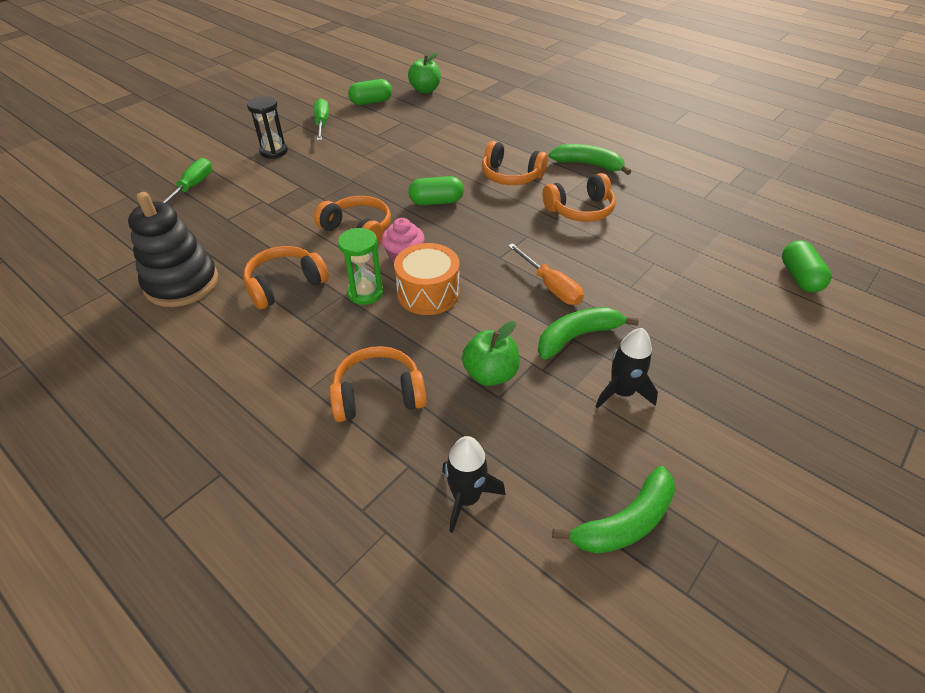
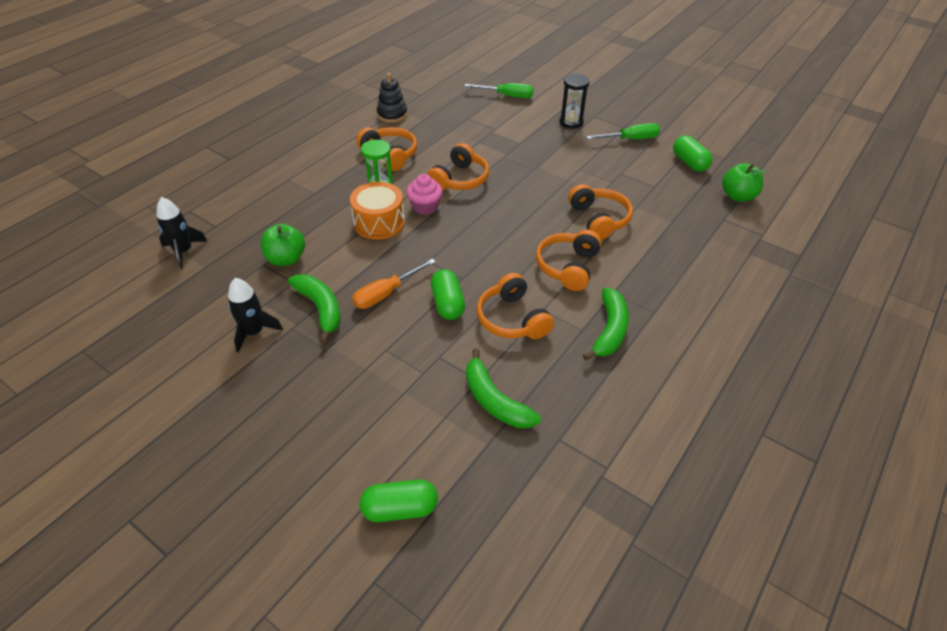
camera: 85 degrees right, 0 degrees up
black stacking toy [128,192,218,307] -> black stacking toy [377,73,407,123], size x0.62
orange headphones [329,346,426,422] -> orange headphones moved to [568,184,633,240]
green capsule [409,176,464,205] -> green capsule moved to [431,269,465,320]
green banana [552,466,675,554] -> green banana moved to [466,348,541,428]

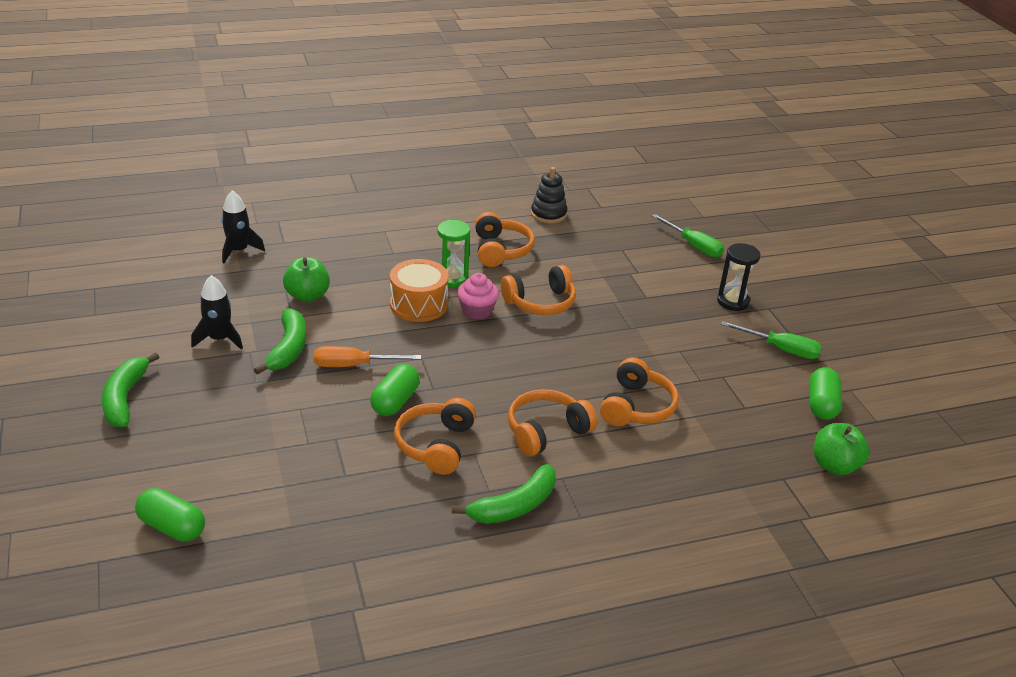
camera: 35 degrees right, 10 degrees down
green banana [466,348,541,428] -> green banana moved to [102,352,159,427]

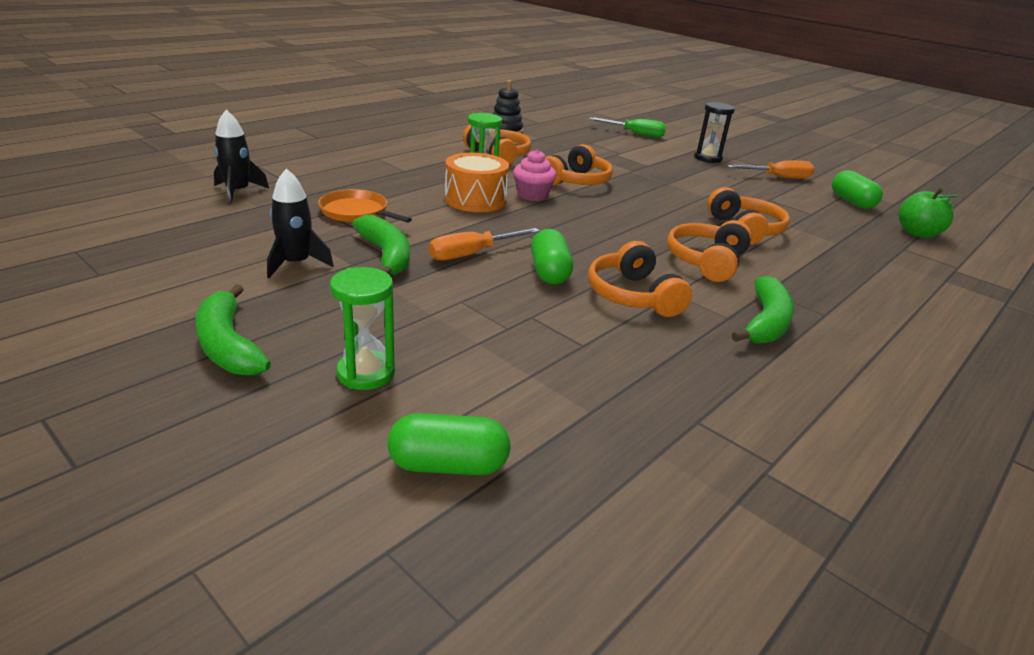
camera: 30 degrees left, 5 degrees down
green apple [283,257,330,302] -> orange pan [318,189,412,223]
green screwdriver [721,321,822,359] -> orange screwdriver [727,161,815,179]
none -> green hourglass [330,267,395,390]

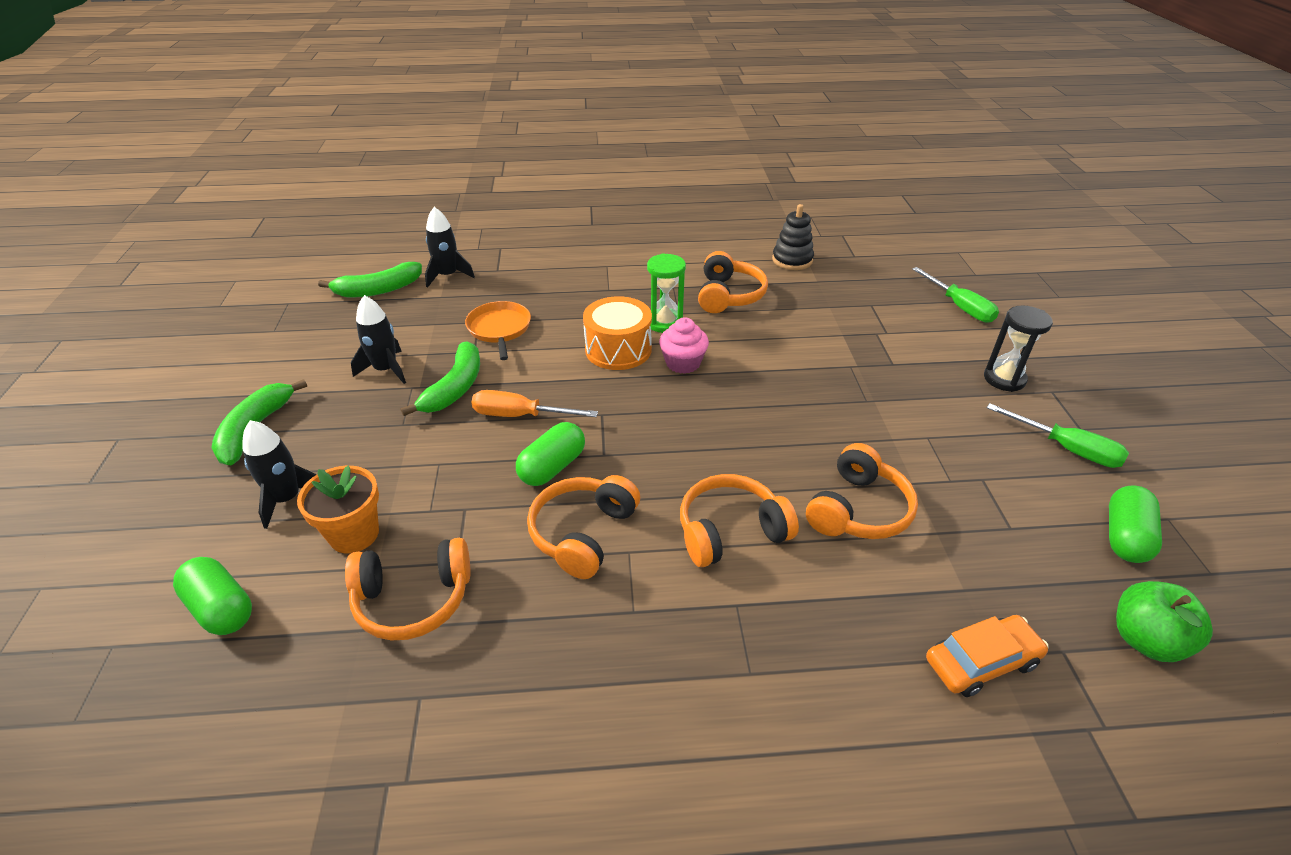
camera: 45 degrees right, 10 degrees up
green hourglass [330,267,395,390] -> black rocket [242,420,317,529]
orange headphones [545,144,613,186] -> orange headphones moved to [345,538,471,640]
orange screwdriver [727,161,815,179] -> green screwdriver [987,403,1129,468]
green banana [731,276,795,343] -> green banana moved to [318,262,422,297]
none -> orange flower pot [297,466,379,553]
none -> orange car [926,615,1048,697]

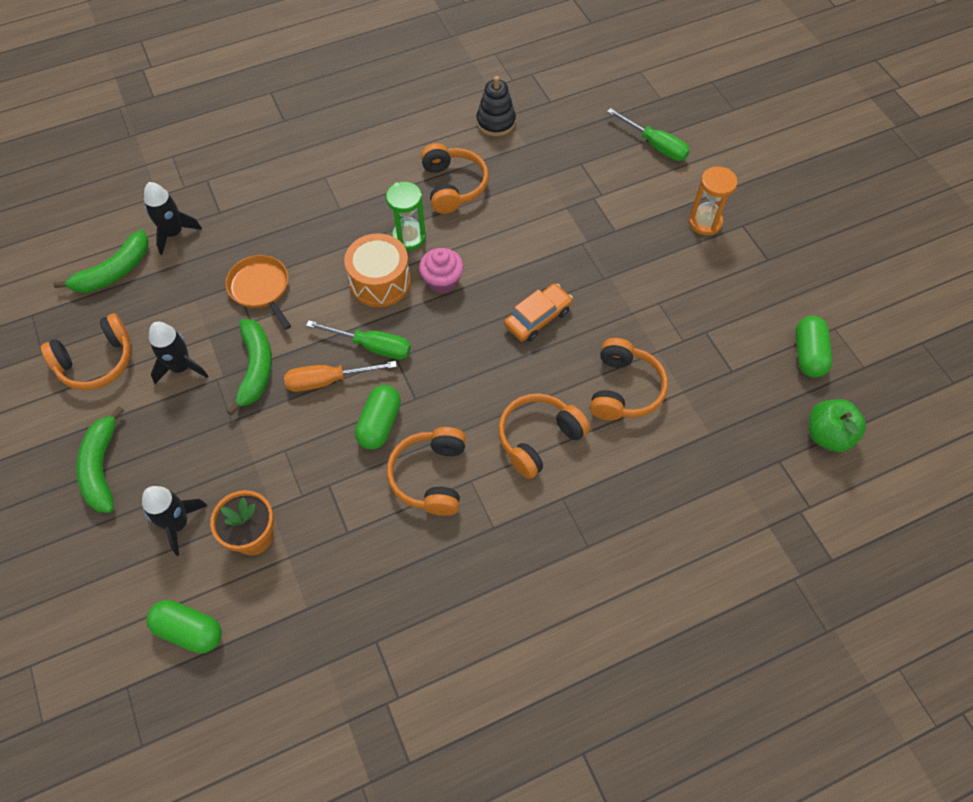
camera: 20 degrees left, 20 degrees up
orange headphones [345,538,471,640] -> orange headphones moved to [40,313,131,390]
orange car [926,615,1048,697] -> orange car moved to [504,284,573,341]
black hourglass [984,306,1053,392] -> orange hourglass [689,166,738,235]
green screwdriver [987,403,1129,468] -> green screwdriver moved to [306,320,411,360]

